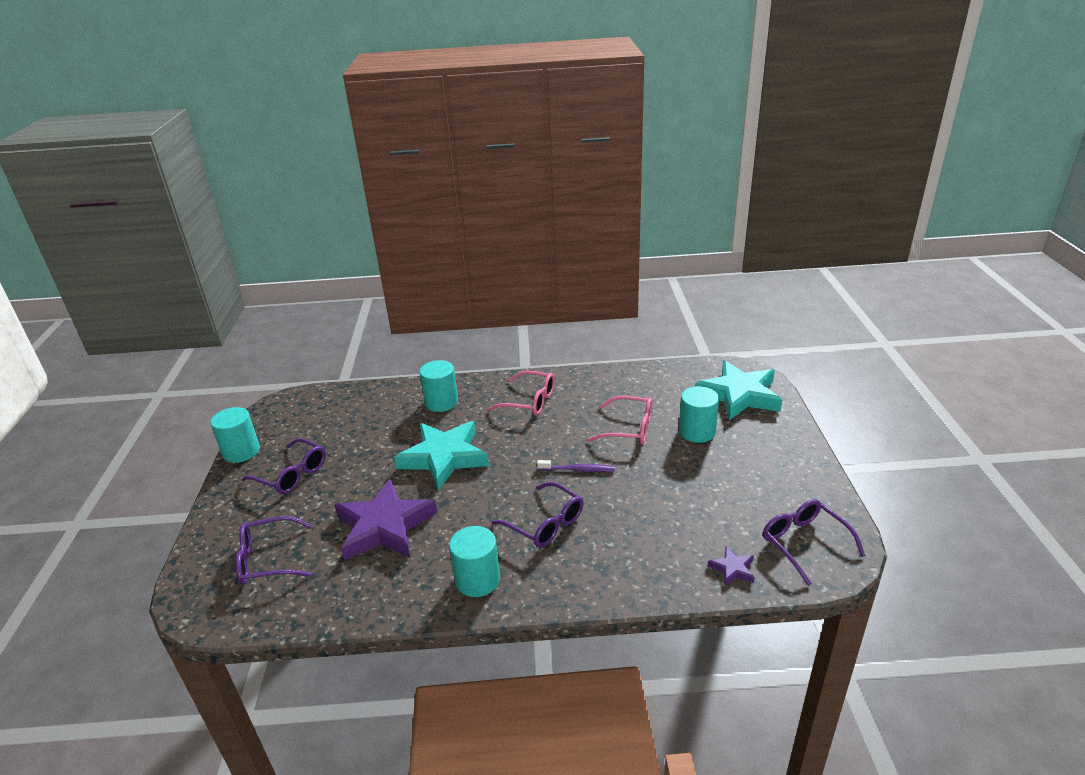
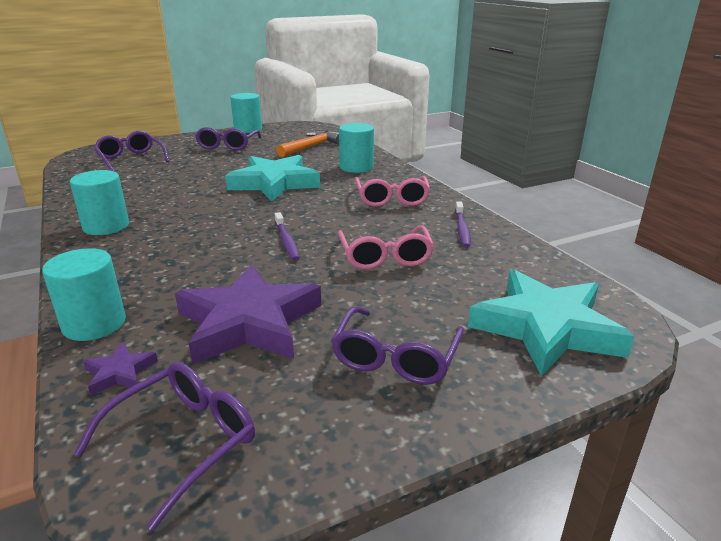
camera: 65 degrees right, 5 degrees down
purple star [334,478,437,561] -> purple star moved to [175,264,321,365]
purple glasses [492,482,584,547] -> purple glasses moved to [331,306,464,385]
turquoise cylinder [679,386,719,443] -> turquoise cylinder moved to [42,248,126,341]
none -> orange hammer [276,130,339,157]
none -> purple toothbrush [455,201,471,248]

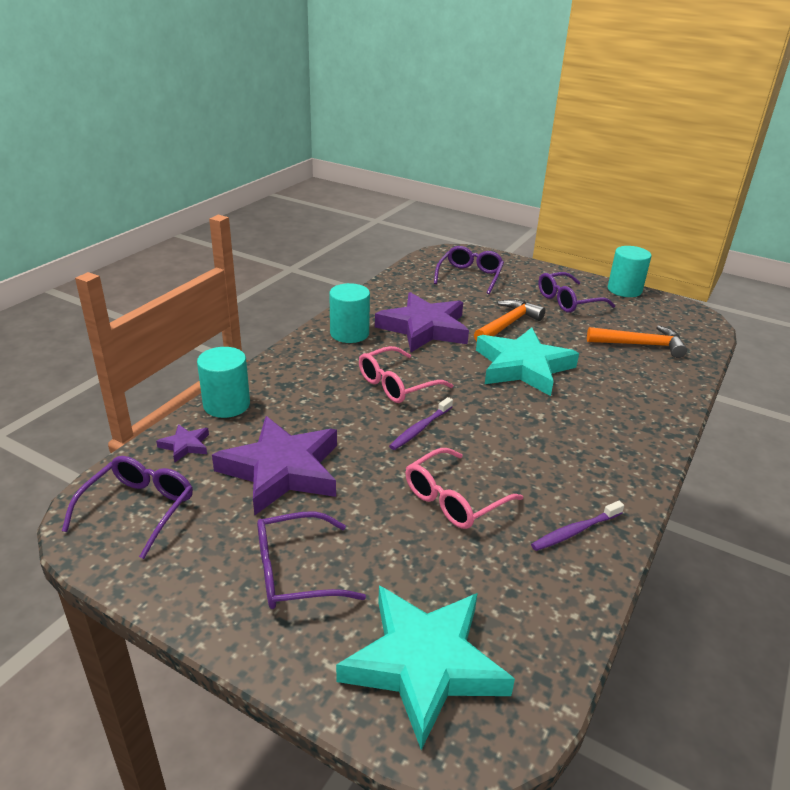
camera: 55 degrees right, 5 degrees up
purple glasses [74,362,255,531] -> purple glasses turned 75 degrees counterclockwise [62,456,193,559]
turquoise cylinder [339,123,374,173] -> none
pink glasses [355,176,430,207] -> pink glasses moved to [359,346,453,403]
none -> purple star [375,292,469,352]
none -> orange hammer [474,299,546,341]

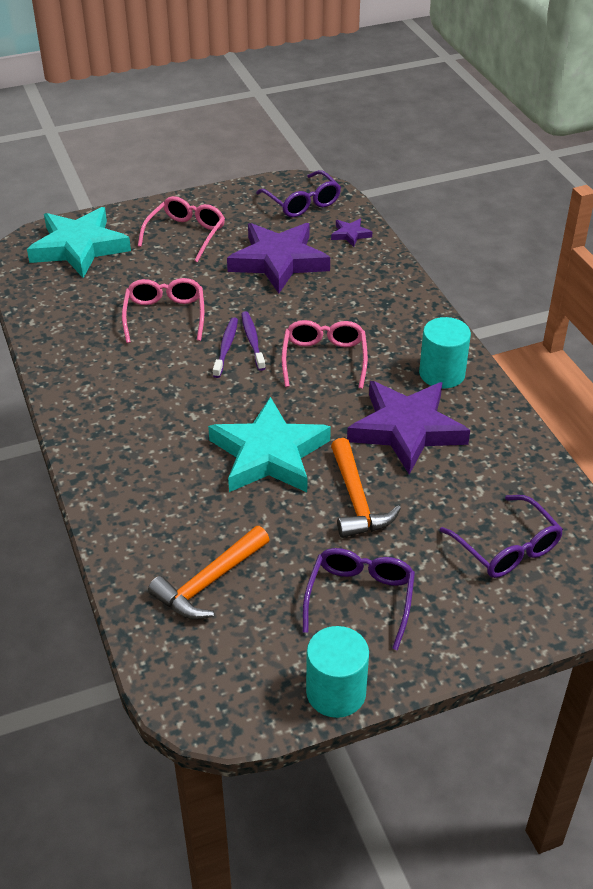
camera: 130 degrees right, 10 degrees up
turquoise cylinder [197,347,250,418] -> none
purple glasses [257,511,366,609] -> pink glasses [138,196,225,262]
purple toothbrush [531,501,624,551] -> purple toothbrush moved to [213,317,238,378]

